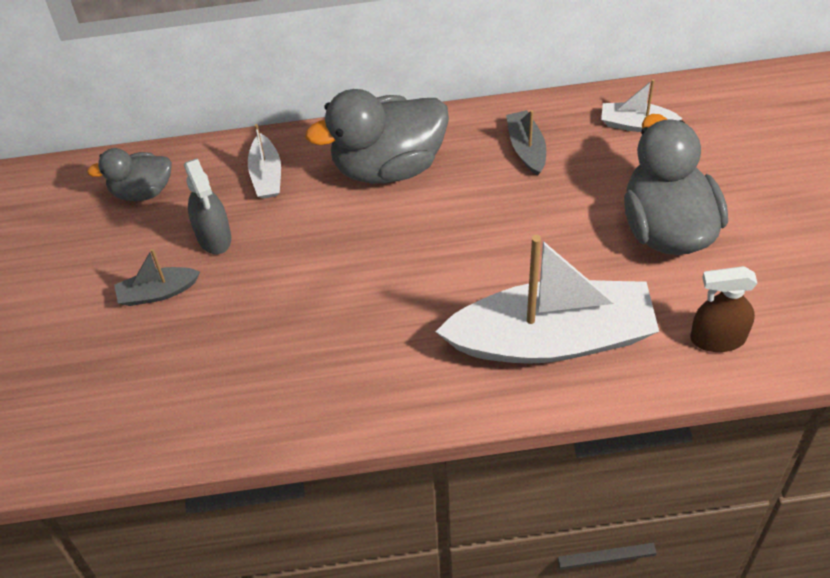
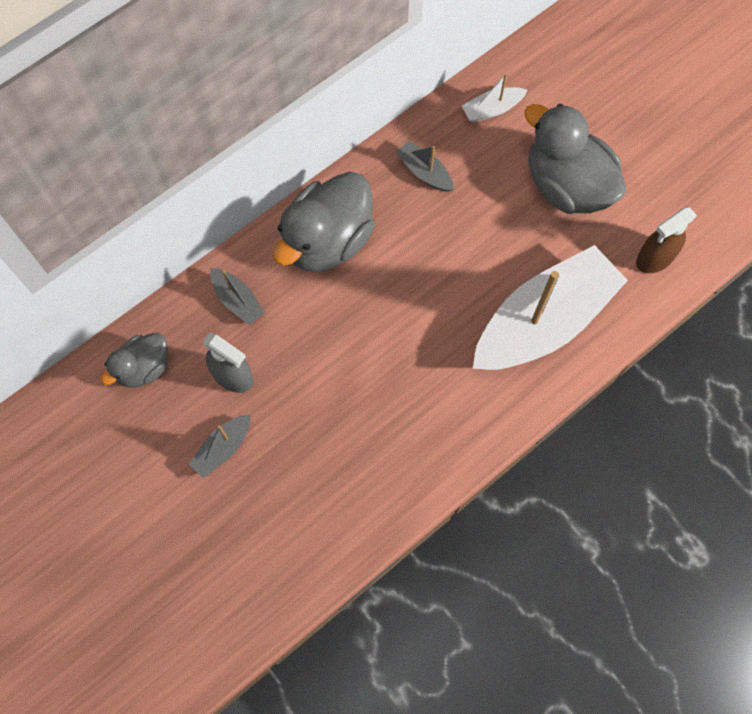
camera: 35 degrees left, 15 degrees up
white boat [248,124,281,199] -> grey boat [210,268,265,325]

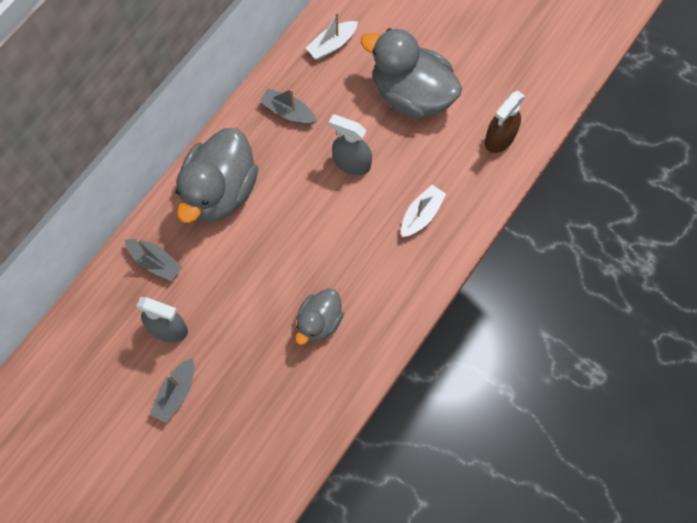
camera: 15 degrees left, 0 degrees up
grey duck [100,333,168,388] -> grey duck moved to [295,288,344,345]
white boat [473,245,628,370] -> white boat [401,185,446,237], size x0.41
none -> grey spray bottle [329,114,372,175]

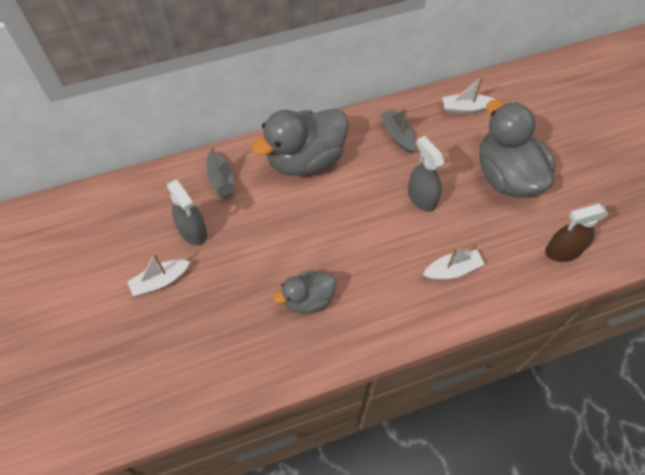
camera: 35 degrees right, 10 degrees down
grey boat [150,358,194,423] -> white boat [127,254,191,296]

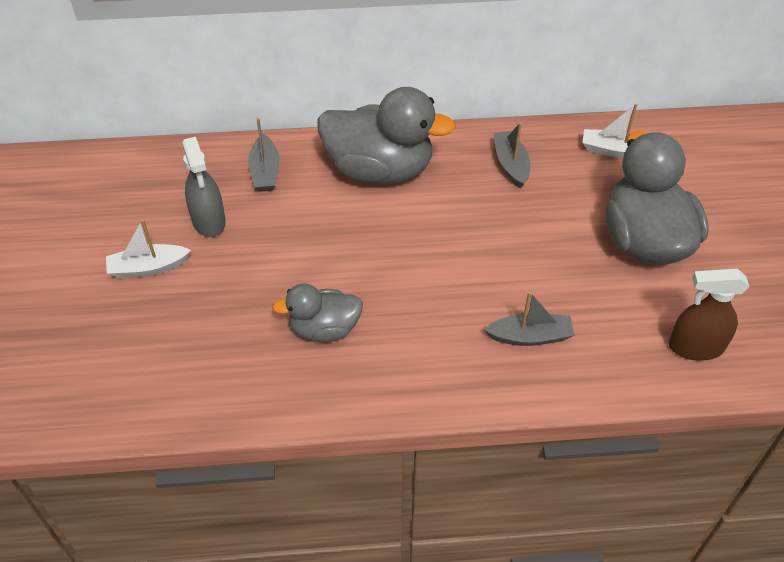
camera: 15 degrees right, 10 degrees down
grey duck [251,109,348,176] -> grey duck turned 150 degrees counterclockwise [318,87,456,184]
grey spray bottle [408,136,445,212] -> none
white boat [423,247,485,280] -> grey boat [484,291,575,346]

